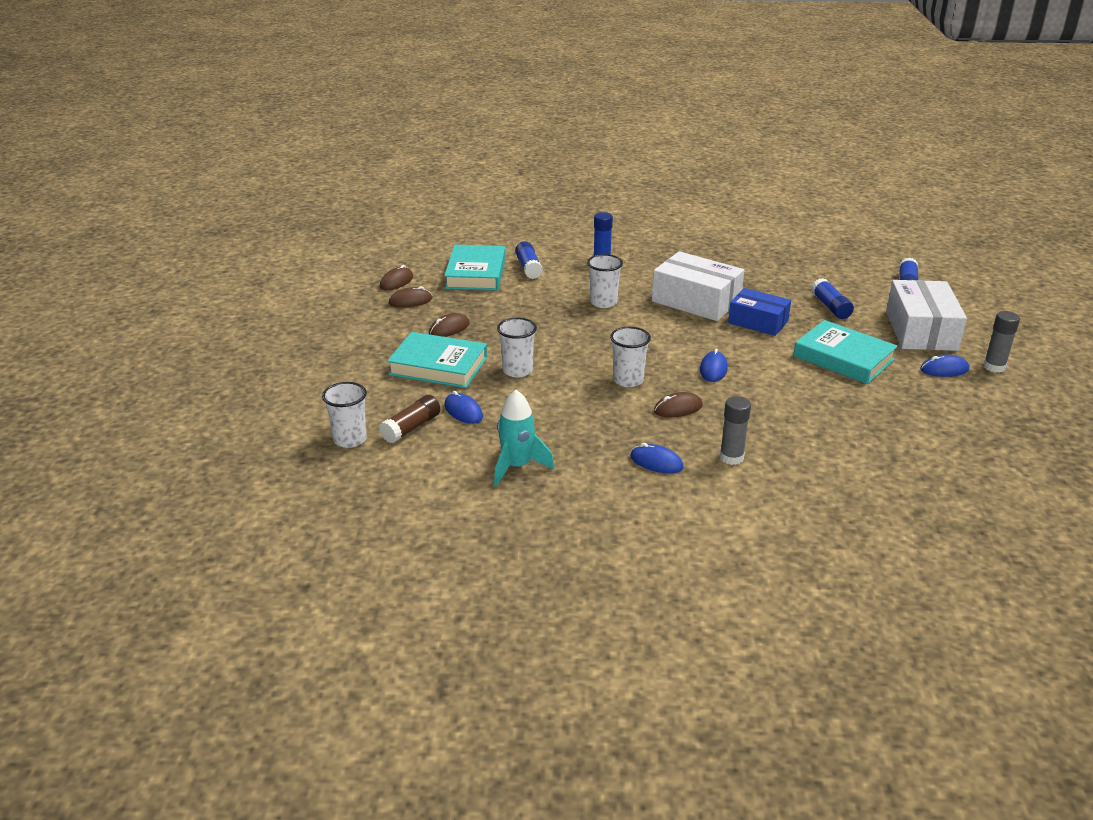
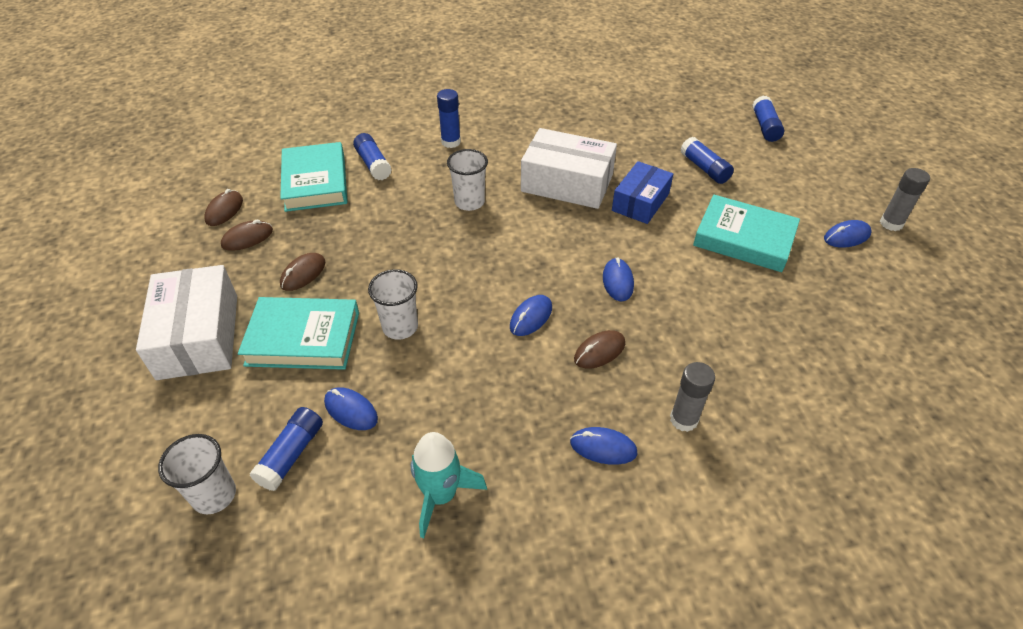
camera: 15 degrees left, 15 degrees up
brown glue stick [379,395,440,443] -> blue glue stick [250,407,323,491]
white cup [610,327,651,387] -> blue mouse [510,295,552,336]
blue box [728,288,791,336] -> blue box turned 75 degrees counterclockwise [612,161,673,224]
white box [886,280,967,351] -> white box moved to [136,265,237,380]

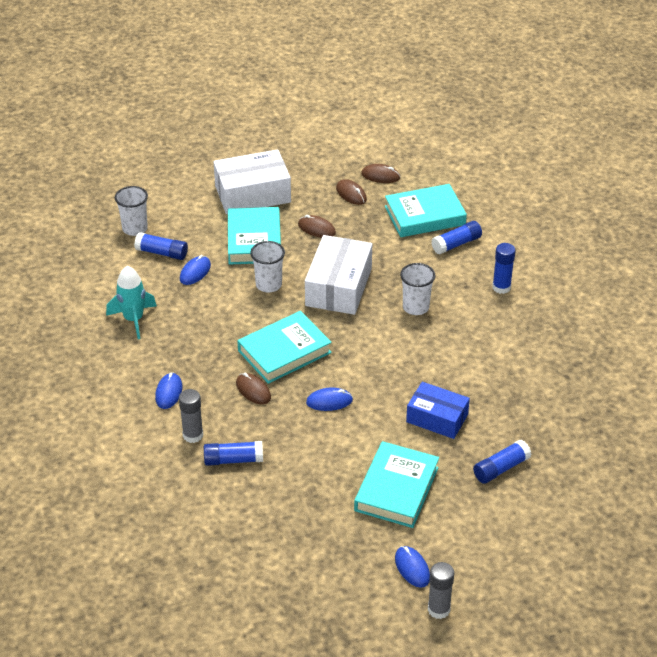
camera: 85 degrees right, 5 degrees down
blue mouse [510,295,552,336] -> turquoise book [237,311,332,384]
white box [521,128,617,209] -> white box moved to [305,235,372,315]
blue glue stick [752,96,784,142] -> blue glue stick moved to [204,441,263,466]

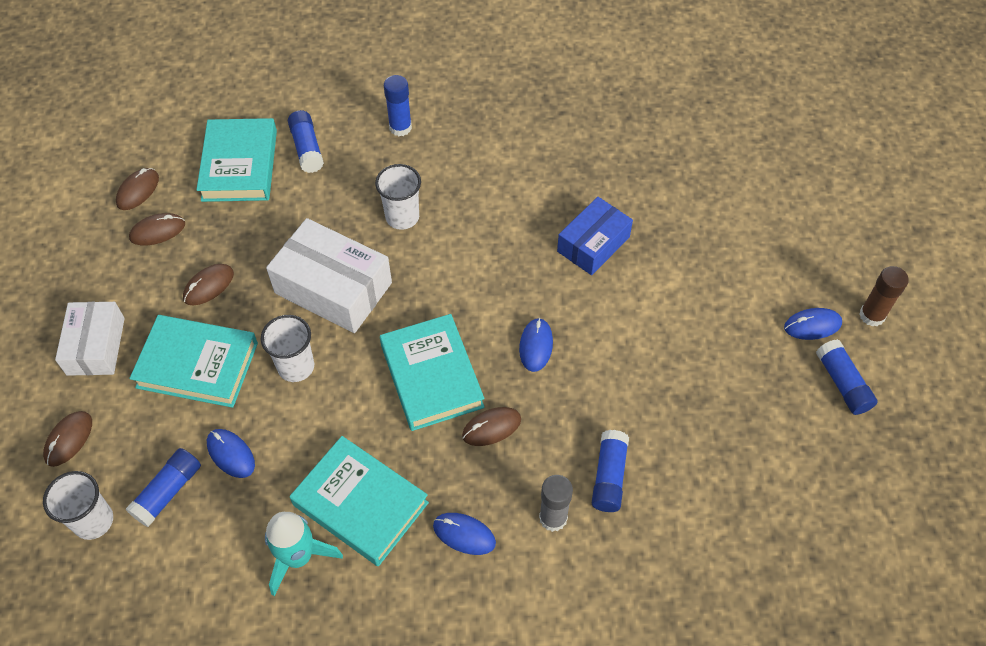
camera: 75 degrees left, 15 degrees up
white box [214,150,291,214] -> white box [55,302,125,376], size x0.66
turquoise book [354,441,439,528] -> turquoise book moved to [290,436,429,566]
grey glue stick [428,562,454,619] -> brown glue stick [859,266,909,326]
blue glue stick [473,440,532,484] -> blue glue stick moved to [816,339,878,415]
none -> brown mouse [43,411,92,467]

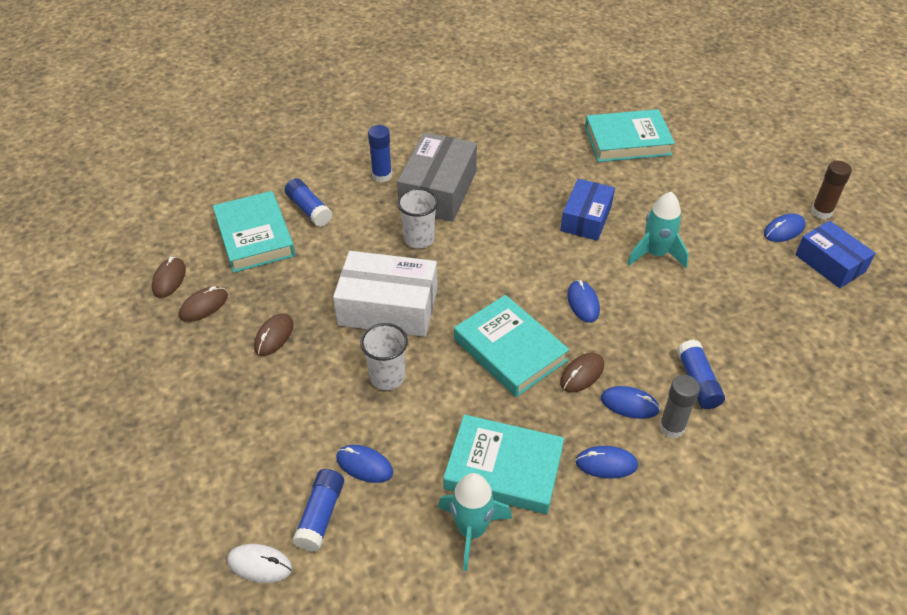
camera: 20 degrees left, 10 degrees down
brown mouse [43,411,92,467] -> none
white cup [43,471,113,540] -> white mouse [227,544,292,583]
white box [55,302,125,376] -> none
turquoise book [130,315,258,408] -> turquoise book moved to [585,109,675,162]
blue glue stick [816,339,878,415] -> blue box [795,221,875,288]
none -> grey box [397,132,477,222]
none -> blue mouse [601,386,660,419]
none -> turquoise rocket [627,192,689,268]

